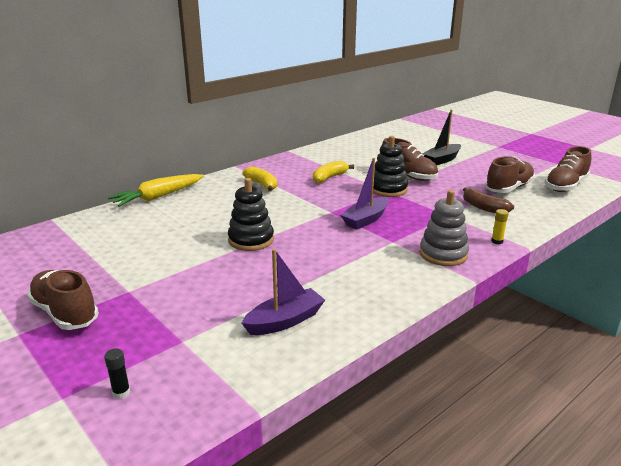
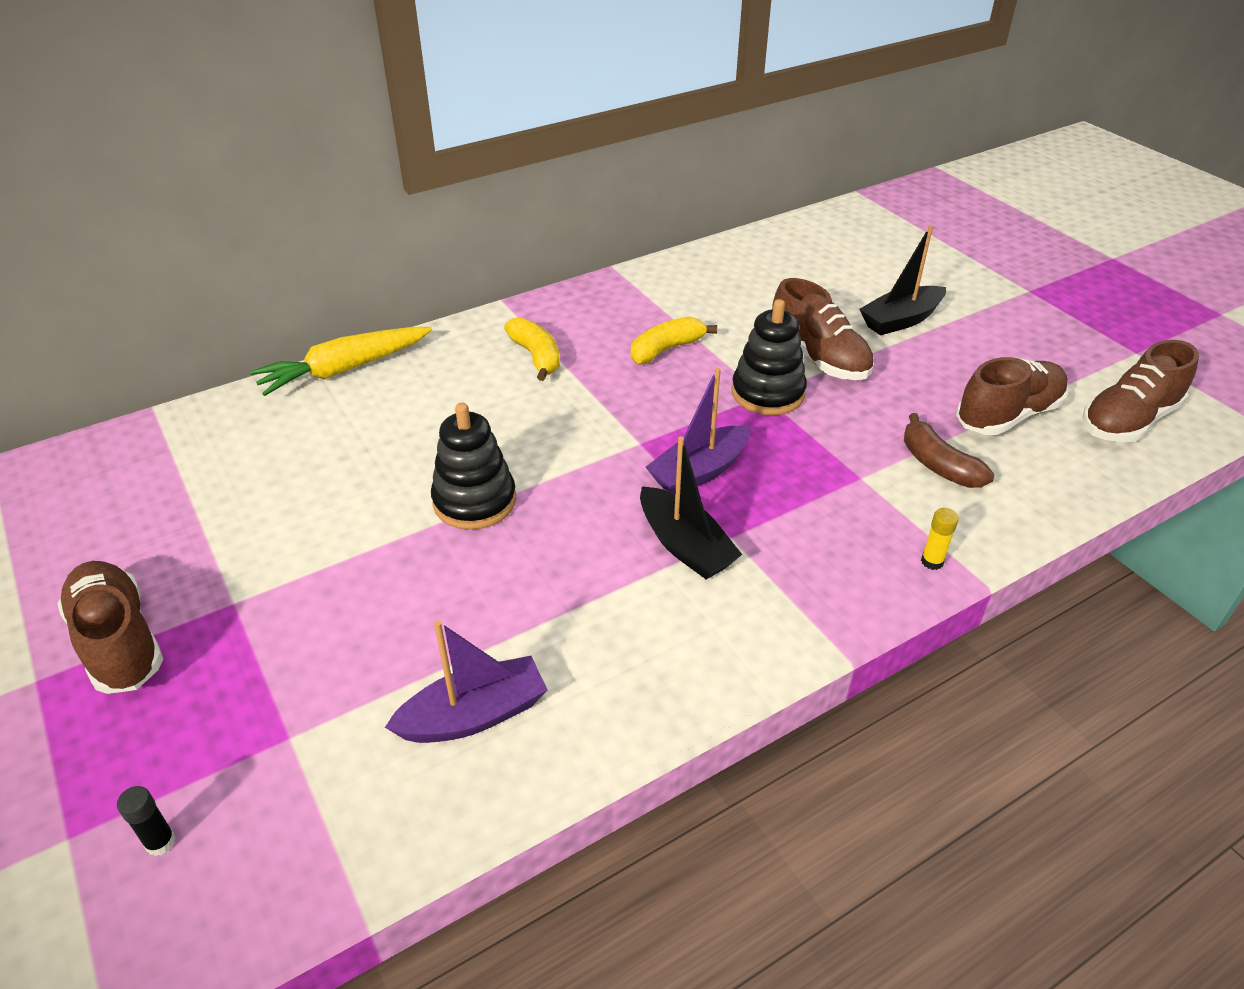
camera: 10 degrees right, 15 degrees up
grey stacking toy [419,190,469,266] -> none
none -> black boat [640,437,742,579]

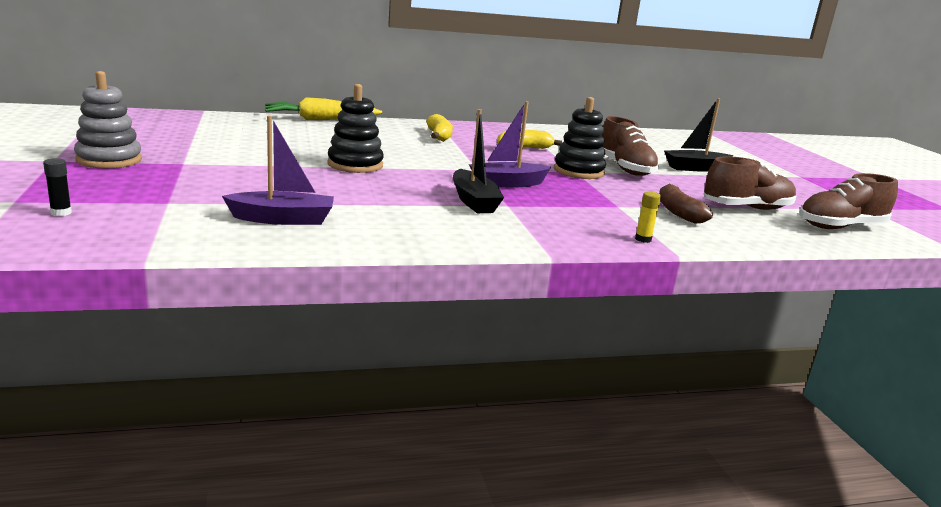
camera: 15 degrees right, 20 degrees down
brown shoe [57,561,163,694] -> grey stacking toy [74,71,142,168]

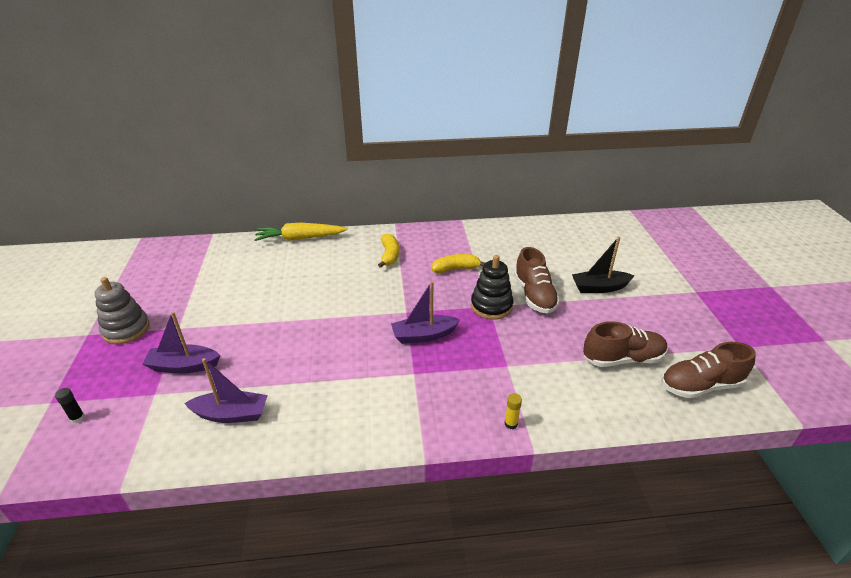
camera: 10 degrees right, 15 degrees up
black stacking toy [327,84,384,173] -> none
black boat [453,109,504,213] -> none
brown banana [659,184,713,223] -> none
none -> purple boat [142,311,221,373]

